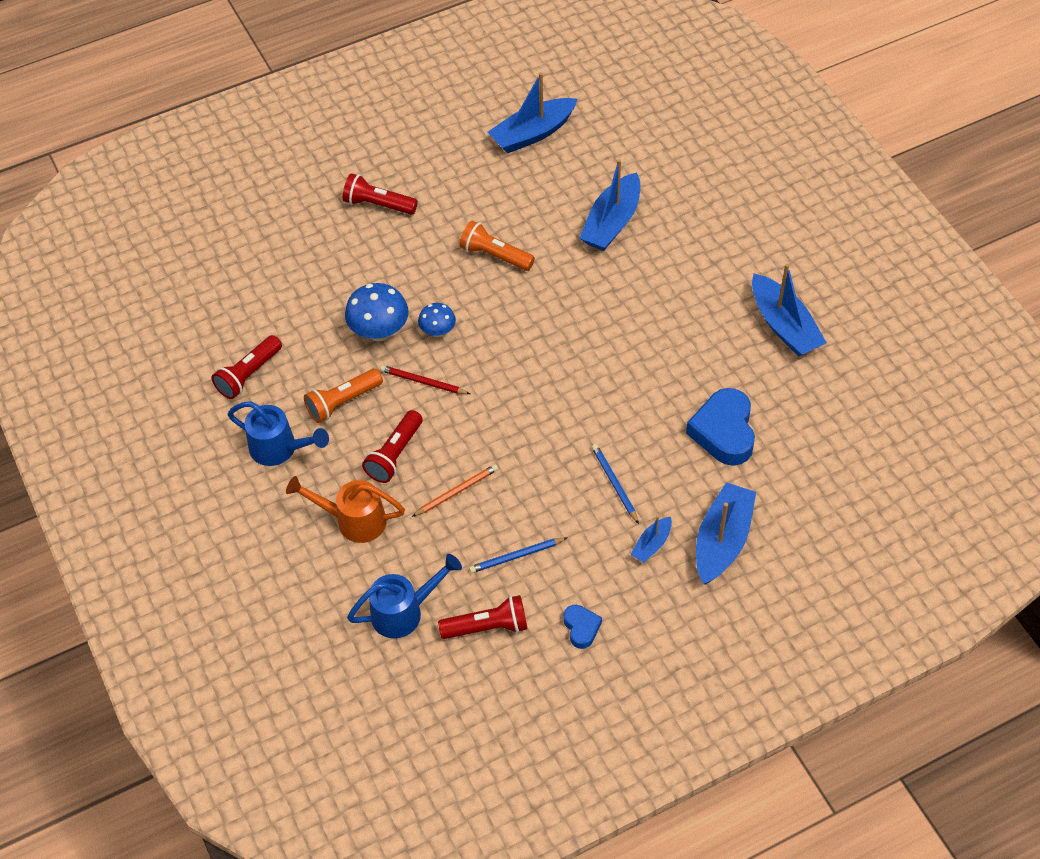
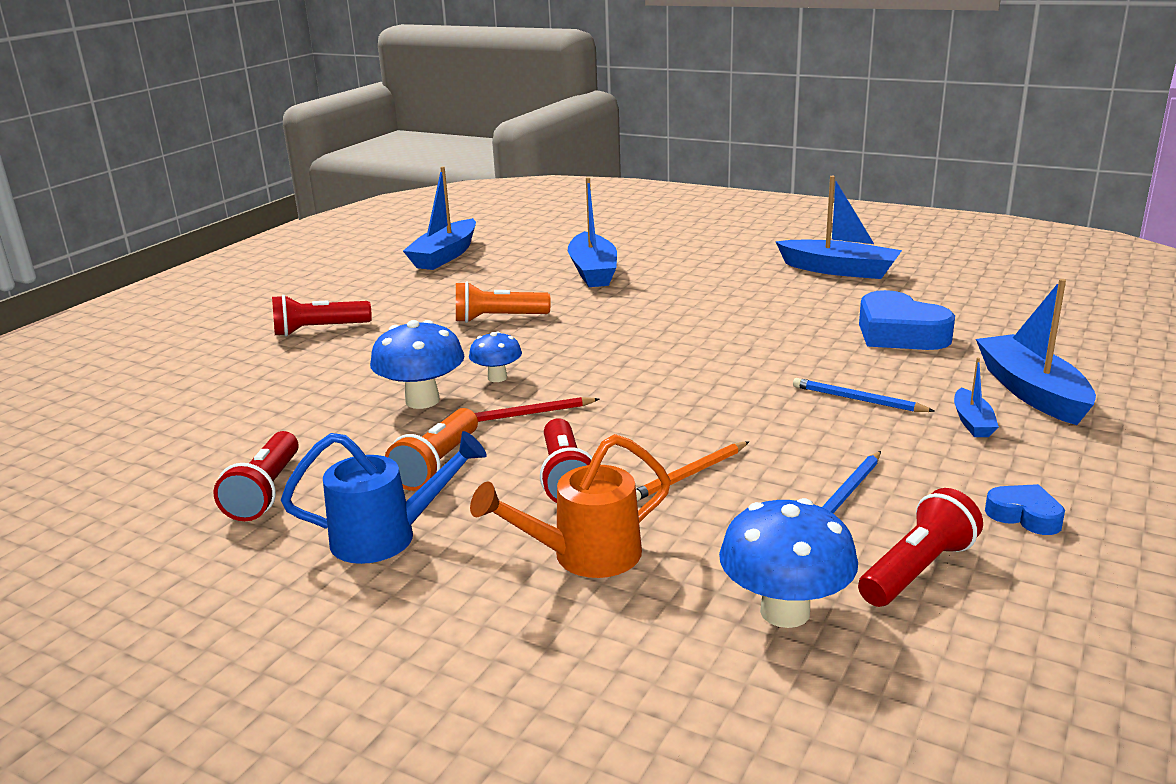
camera: 35 degrees left, 30 degrees down
blue watering can [347,554,462,638] -> blue mushroom [719,498,858,628]
orange pencil [412,464,498,517] -> orange pencil turned 150 degrees counterclockwise [636,441,749,501]

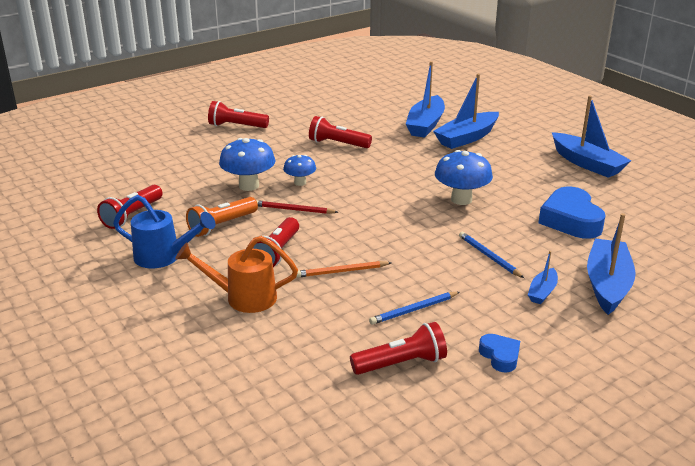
camera: 25 degrees right, 5 degrees up
blue boat [403,166,476,270] -> blue boat moved to [433,74,499,149]
orange flashlight [456,281,551,323] -> red flashlight [309,116,372,148]
blue mushroom [719,498,858,628] -> blue mushroom moved to [435,150,493,205]

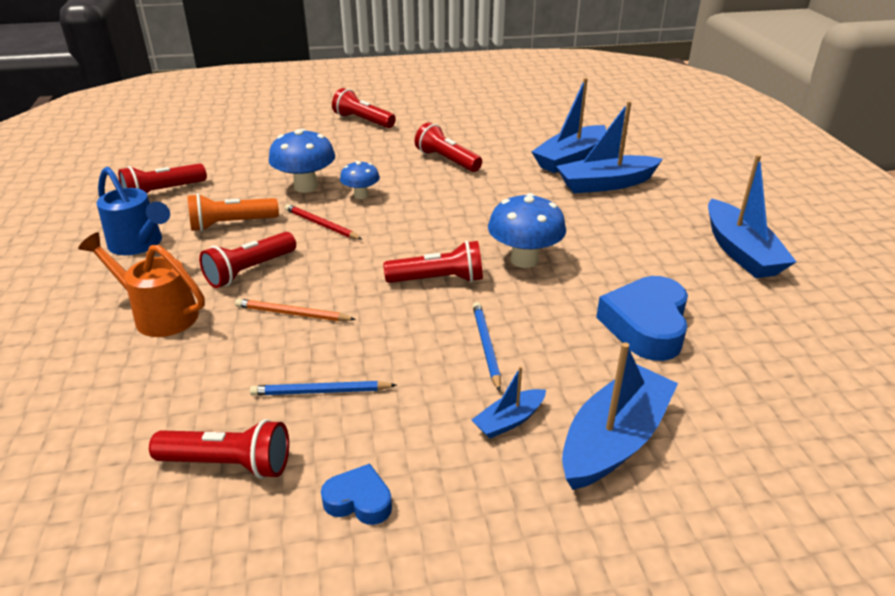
camera: 25 degrees right, 5 degrees up
blue heart [479,334,520,373] -> blue heart turned 75 degrees counterclockwise [321,464,392,525]
none -> red flashlight [383,241,483,283]

